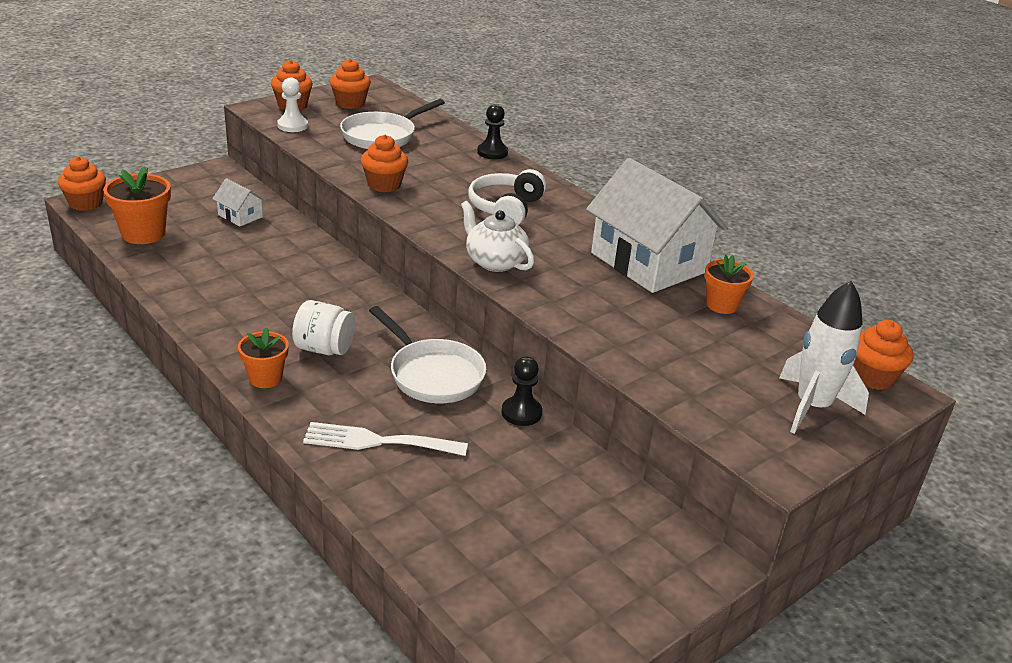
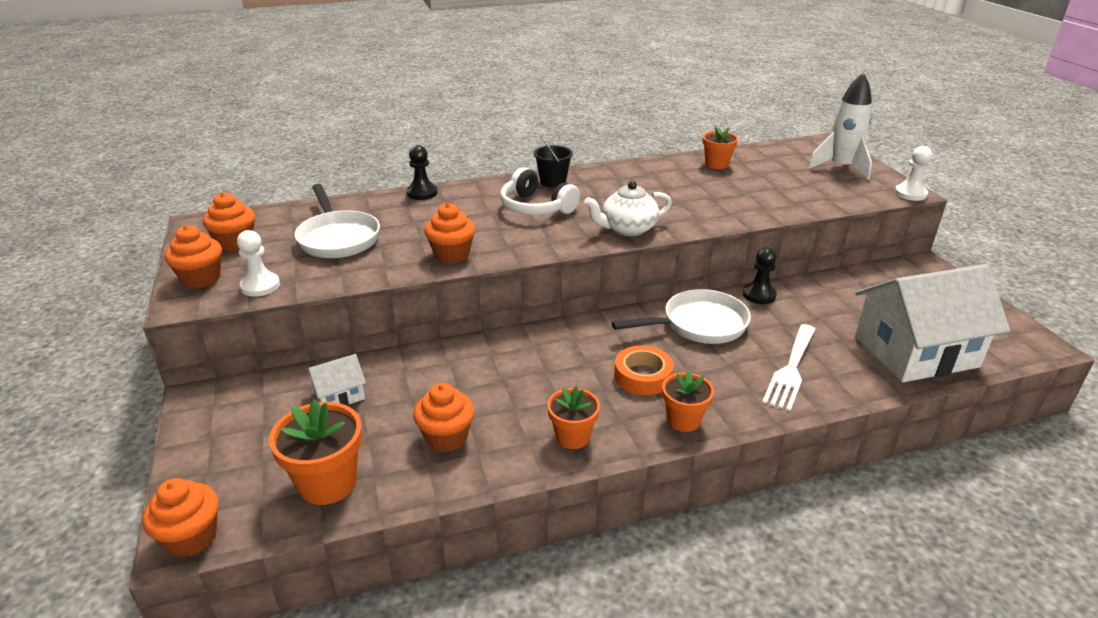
camera: 65 degrees left, 0 degrees up
white jar [292,300,355,355] -> orange tape [614,346,674,395]
white house [586,158,728,293] -> white house moved to [855,264,1010,382]
orange cupcake [853,320,914,390] -> orange cupcake moved to [413,383,474,452]
none -> black bucket [534,136,573,187]
none -> orange flower pot [547,386,600,449]
none -> white pawn [894,146,932,201]

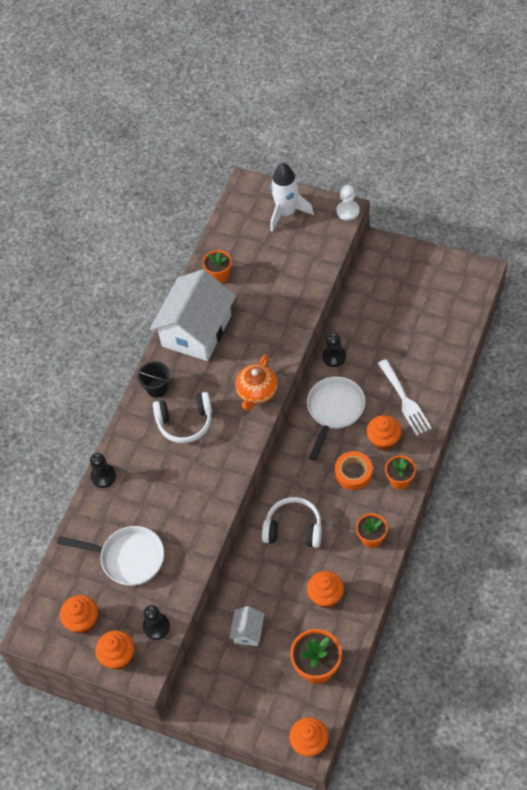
camera: 45 degrees left, 25 degrees up
white pawn [237,230,280,297] -> black pawn [143,605,170,640]
orange cupcake [425,203,475,263] -> orange cupcake moved to [367,415,402,451]
white teapot [584,181,672,236] -> orange teapot [235,354,277,411]
white house [855,264,1010,382] -> white house moved to [150,269,236,361]
none -> white headphones [262,497,322,548]

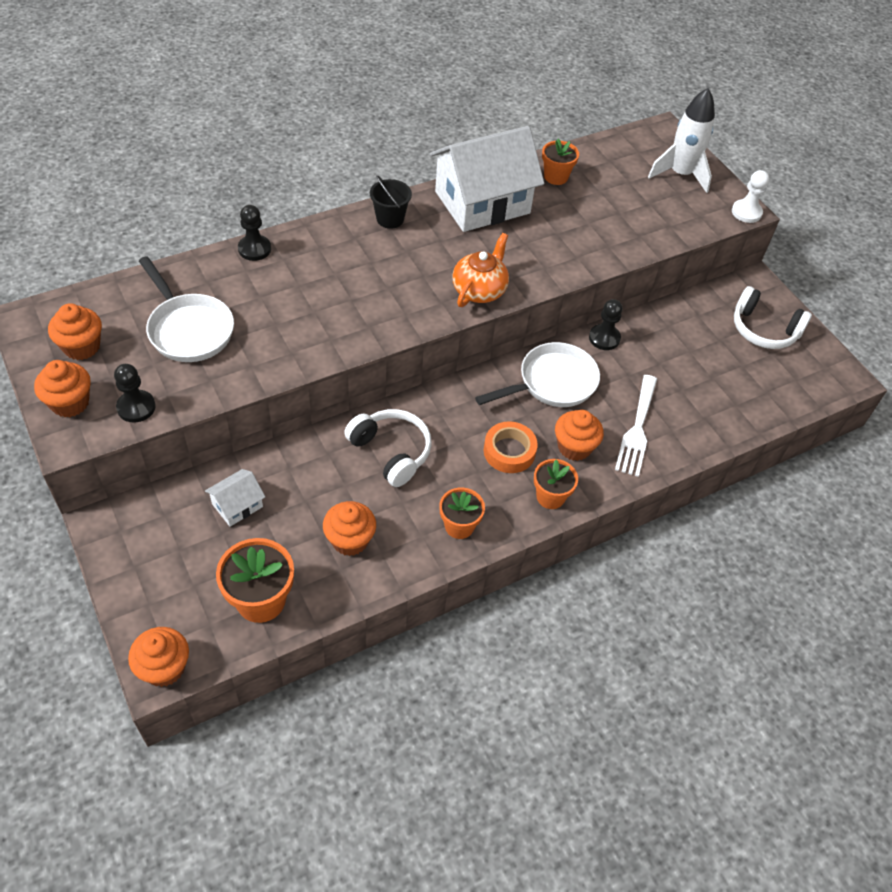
camera: 30 degrees right, 5 degrees down
white headphones [153,392,212,443] -> white headphones moved to [734,286,812,349]
orange teapot [235,354,277,411] -> orange teapot turned 150 degrees clockwise [452,233,509,307]

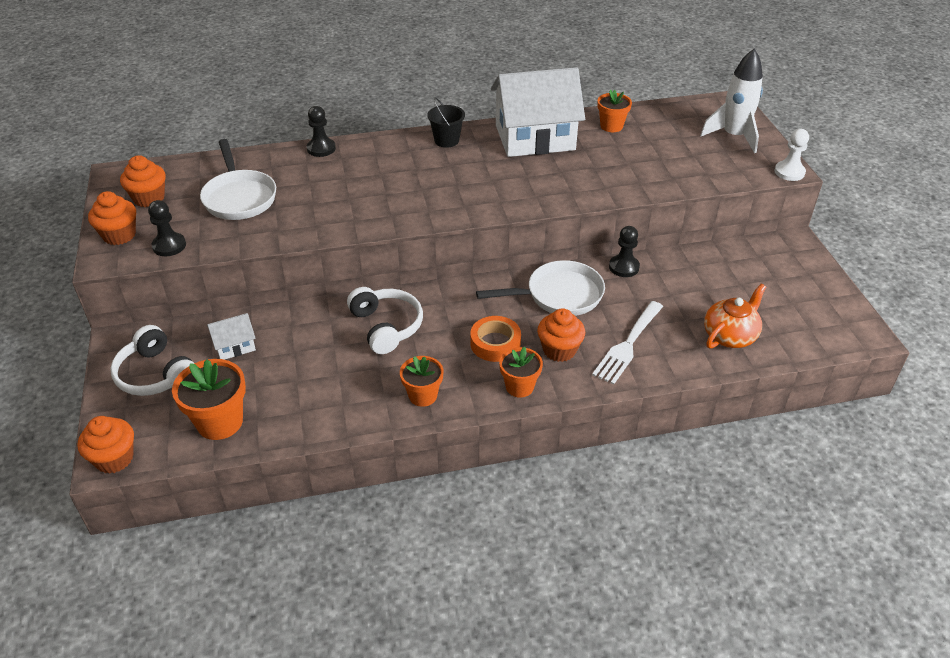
camera: 20 degrees right, 10 degrees down
orange cupcake [323,501,376,556] -> none
orange teapot [452,233,509,307] -> orange teapot moved to [704,284,766,349]
white headphones [734,286,812,349] -> white headphones moved to [110,325,194,396]

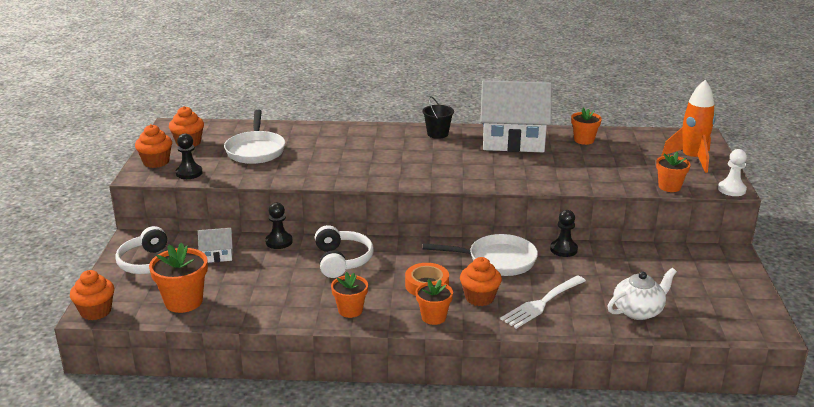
camera: 15 degrees right, 15 degrees down
black pawn [307,106,336,157] -> black pawn moved to [265,203,293,249]
white rocket [701,49,763,153] -> orange rocket [661,80,715,173]
orange teapot [704,284,766,349] -> white teapot [607,268,677,320]
none -> orange flower pot [656,152,691,192]

